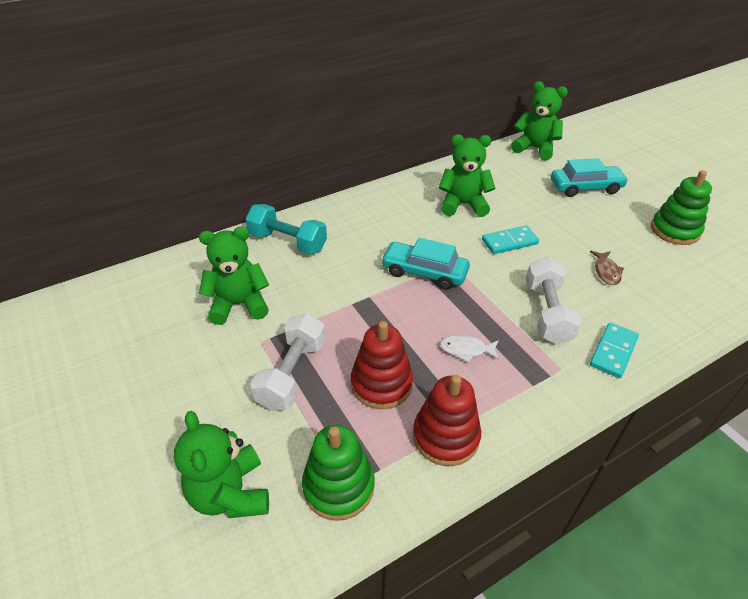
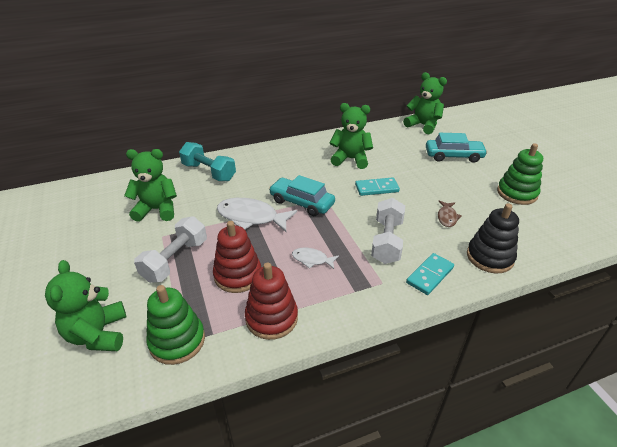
camera: 10 degrees right, 5 degrees down
none -> white fish [217,198,297,232]
none -> black stacking toy [467,203,519,273]

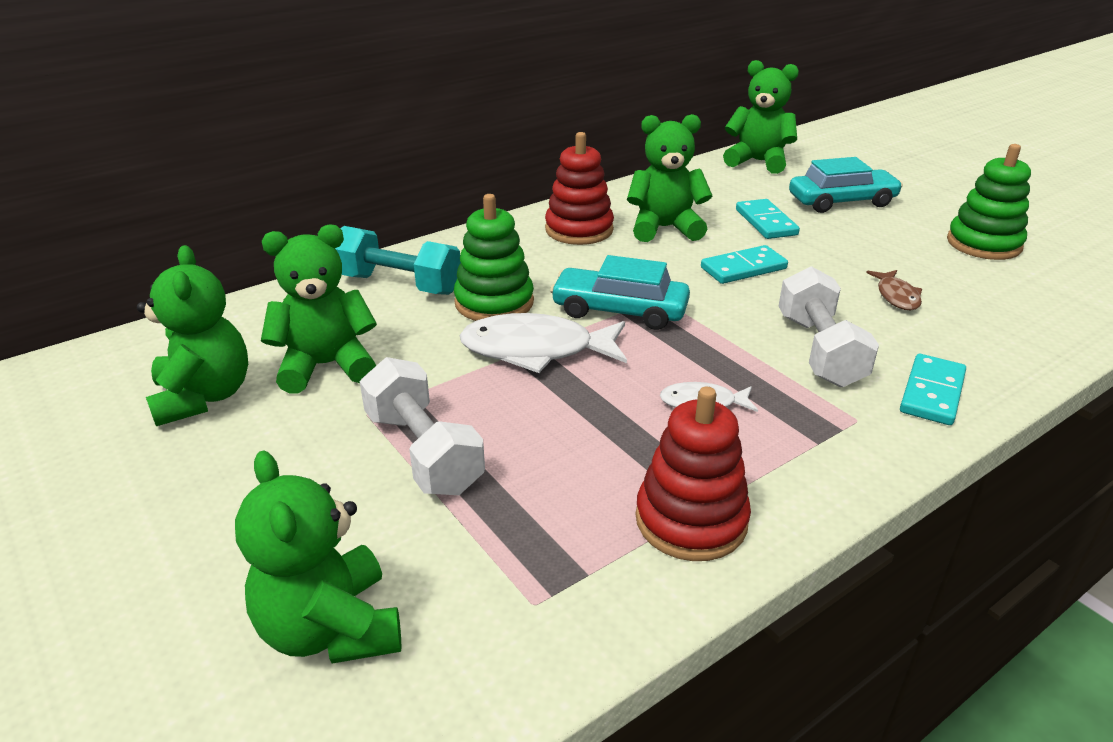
camera: 15 degrees left, 5 degrees down
white dumbbell [134,216,207,283] -> white dumbbell turned 45 degrees counterclockwise [360,357,485,495]
green stacking toy [146,285,205,365] -> green stacking toy moved to [454,194,534,321]
red stacking toy [213,221,261,293] -> red stacking toy moved to [545,132,614,245]
black stacking toy [467,203,519,273] -> none
none -> green teddy bear [137,245,248,426]
none -> turquoise domino [736,199,800,239]

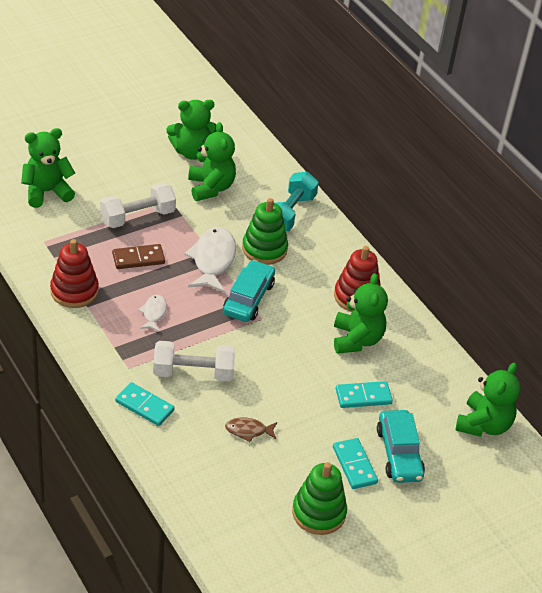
camera: 90 degrees right, 10 degrees up
turquoise domino [701,245,788,284] -> turquoise domino moved to [333,438,378,489]
none -> brown domino [112,244,165,269]

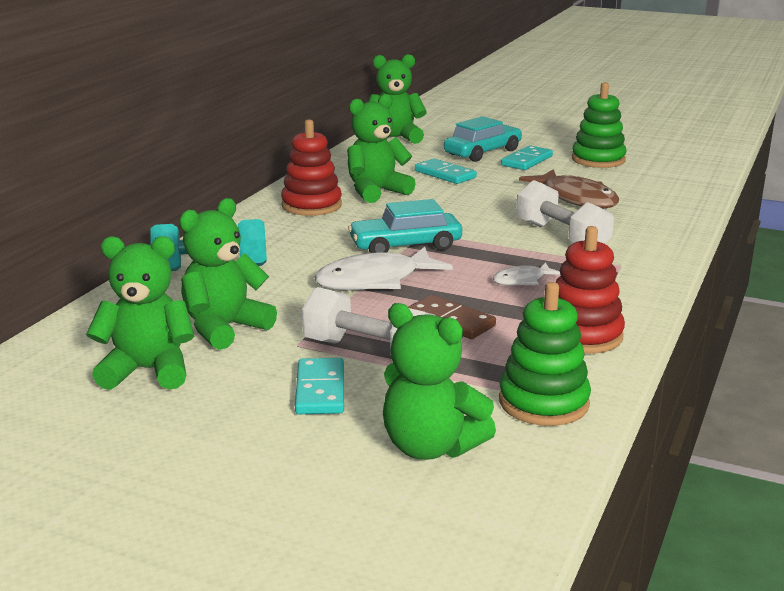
camera: 120 degrees left, 20 degrees down
turquoise domino [115,382,174,426] -> turquoise domino moved to [295,358,344,414]
green teddy bear [167,100,217,160] -> green teddy bear turned 45 degrees counterclockwise [86,236,195,390]
brown fish [225,418,277,442] -> brown fish [519,169,619,209], size x1.91
green stacking toy [242,198,288,265] -> green stacking toy moved to [499,282,591,426]

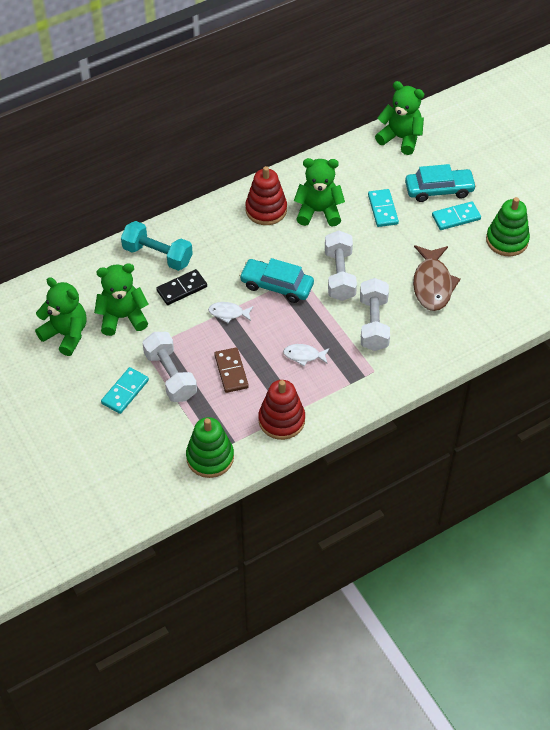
camera: 35 degrees right, 30 degrees up
white fish [314,247,453,291] -> white fish [208,302,254,323], size x0.52
green teddy bear [383,303,496,460] -> none
none -> black domino [156,269,207,305]
none -> white dumbbell [325,230,357,301]

